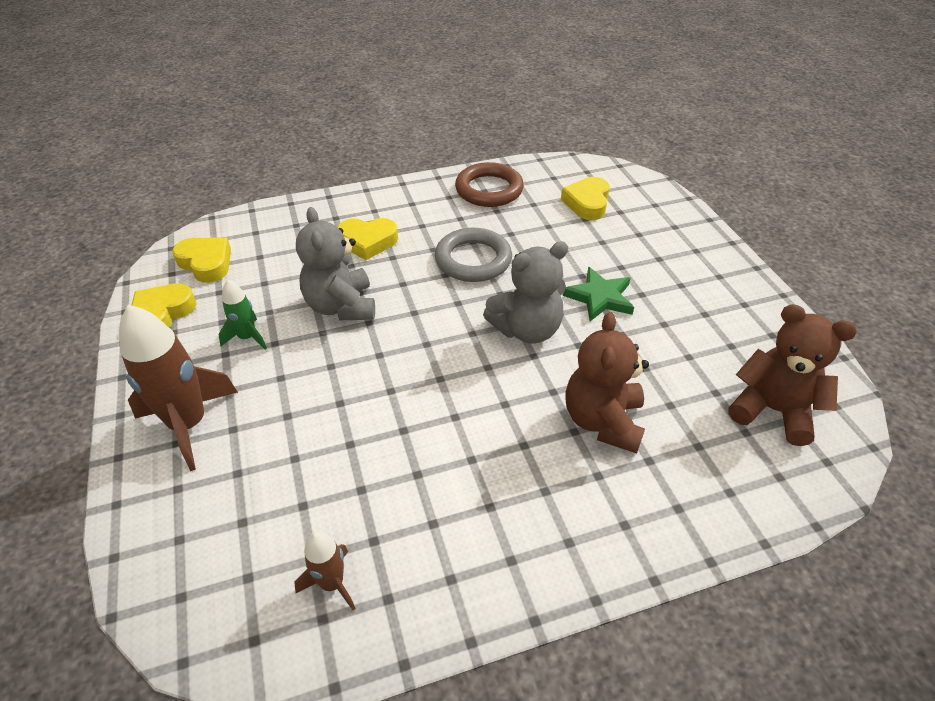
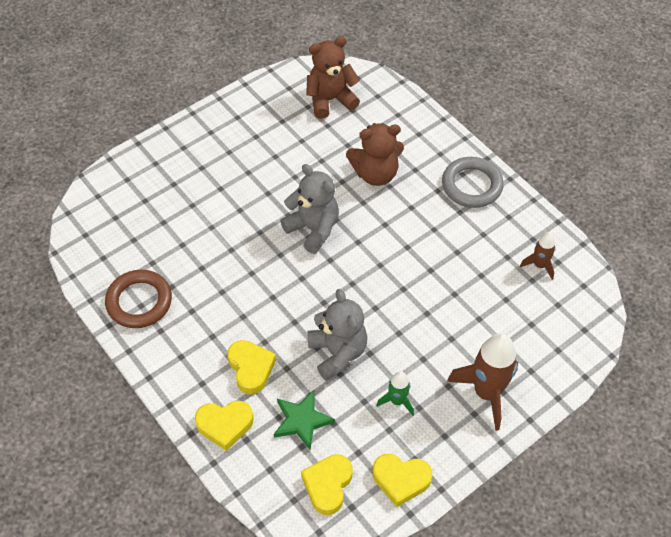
camera: 110 degrees left, 10 degrees up
grey teddy bear [296,207,375,320] -> grey teddy bear turned 75 degrees counterclockwise [307,289,367,381]
grey ring [435,228,512,282] -> grey ring moved to [442,157,504,208]
yellow heart [561,177,610,220] -> yellow heart moved to [195,401,254,451]
green star [562,267,634,321] -> green star moved to [274,390,335,450]
brown teddy bear [728,304,857,446] -> brown teddy bear turned 60 degrees clockwise [306,36,360,119]

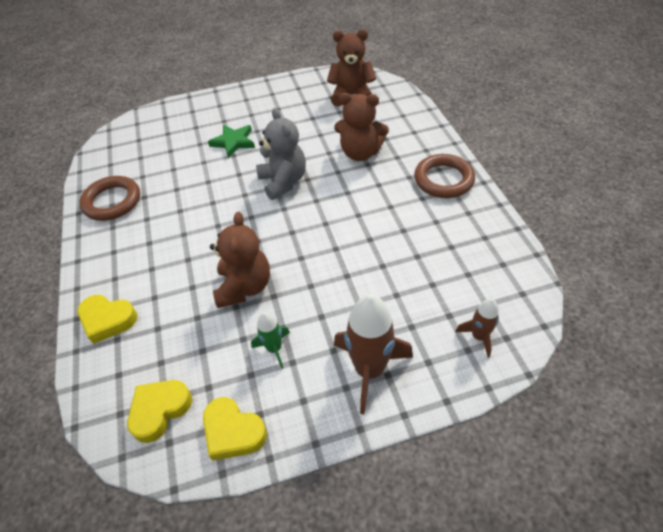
camera: 25 degrees right, 5 degrees down
yellow heart [227,340,276,394] -> none
green star [274,390,335,450] -> green star moved to [208,125,255,158]
grey teddy bear [307,289,367,381] -> brown teddy bear [210,212,270,308]
grey ring [442,157,504,208] -> brown ring [414,154,475,198]
brown rocket [520,232,556,280] -> brown rocket moved to [455,298,499,358]

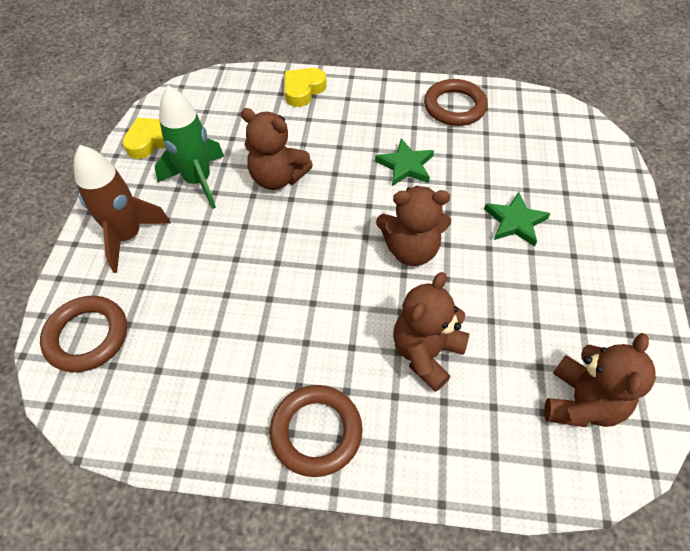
camera: 110 degrees right, 5 degrees up
yellow heart [127,380,192,443] -> none
green rocket [251,312,290,369] -> green rocket [155,86,224,209], size x1.90
grey teddy bear [256,108,306,200] -> brown teddy bear [376,186,451,266]
brown rocket [455,298,499,358] -> brown ring [40,296,127,372]
none -> green star [375,138,434,186]

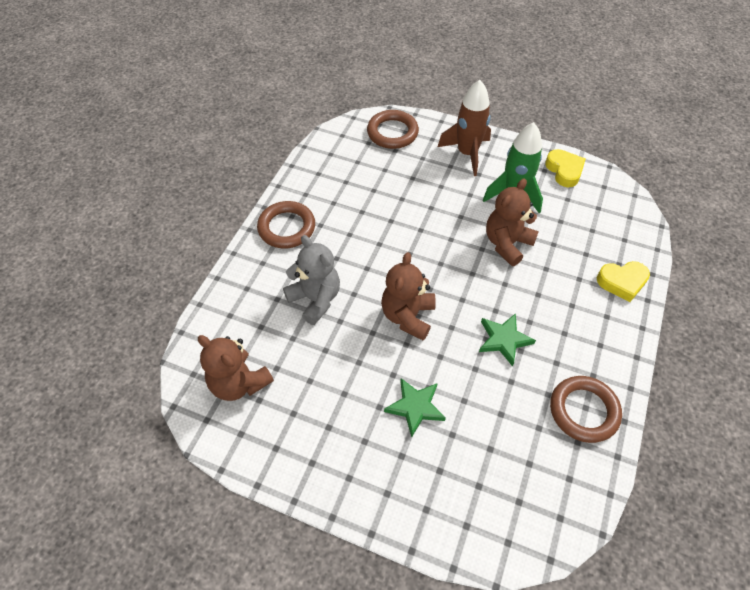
camera: 105 degrees right, 0 degrees up
yellow heart [284,68,327,107] -> yellow heart turned 120 degrees clockwise [597,261,650,302]
brown teddy bear [393,272,469,392] -> grey teddy bear [283,235,340,325]

